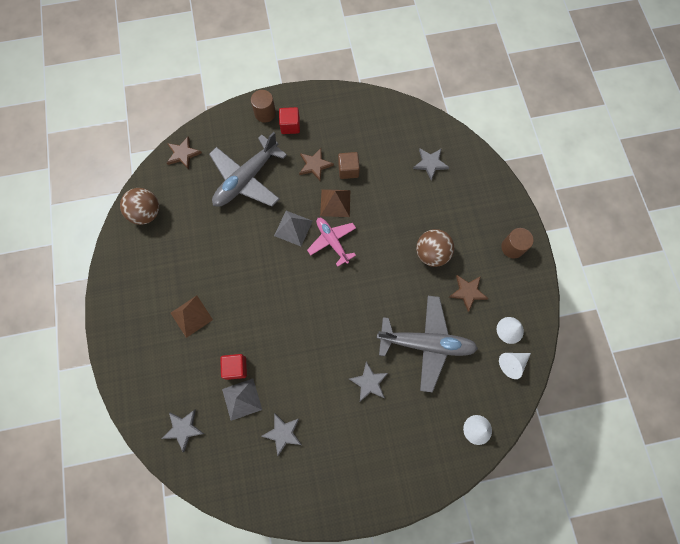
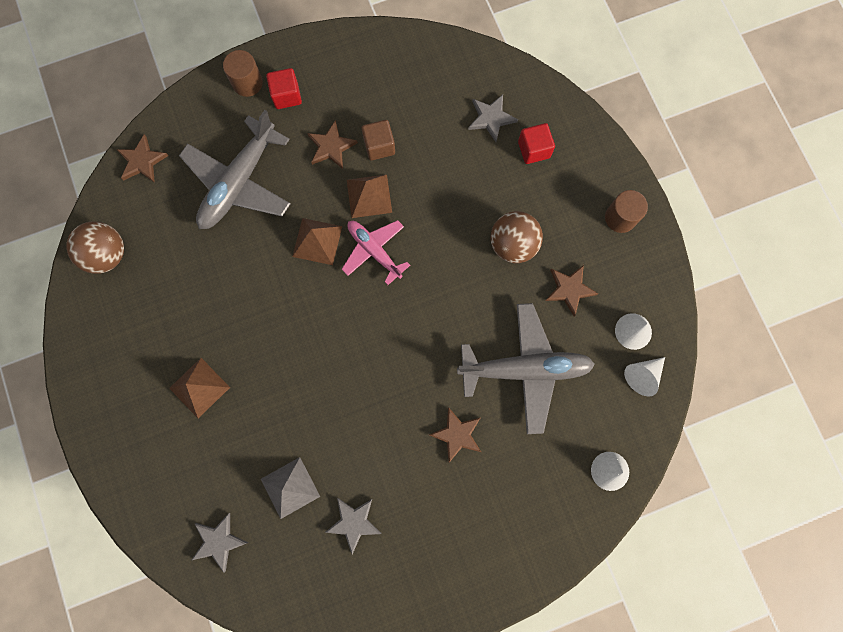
camera: 10 degrees left, 5 degrees up
red cube [220,354,247,380] -> red cube moved to [518,123,555,164]
grey pyramid [274,211,313,246] -> brown pyramid [292,218,342,265]
grey star [349,361,388,401] -> brown star [430,407,481,463]

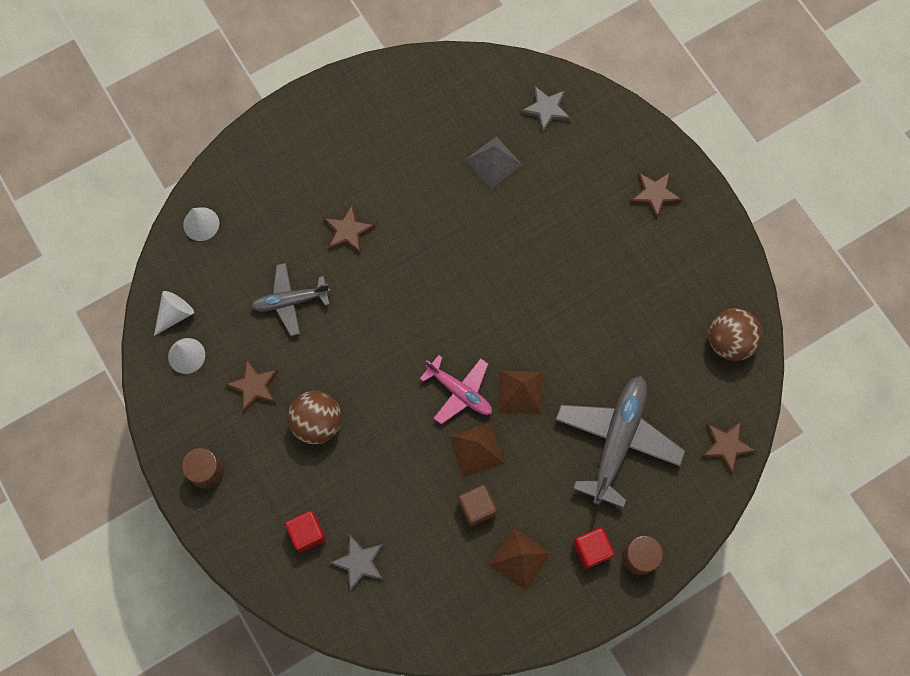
camera: 170 degrees right, 5 degrees down
brown pyramid [169,358,230,418] -> brown pyramid moved to [489,528,551,590]
brown star [307,120,358,169] -> brown star moved to [630,172,682,220]
grey star [325,498,382,554] -> none
grey plane [457,303,595,434] -> grey plane [251,263,330,336], size x0.60

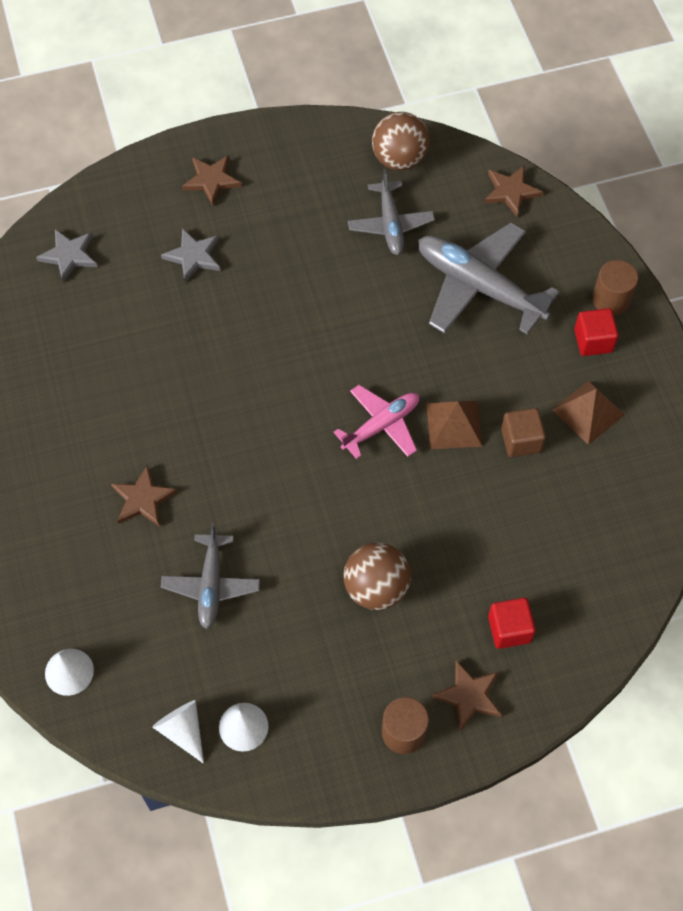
camera: 75 degrees left, 10 degrees down
brown star [225,359,278,413] -> brown star moved to [432,660,502,731]
grey star [330,535,383,592] -> grey star moved to [161,228,220,282]
grey pyramid [465,136,522,189] -> none
brown pyramid [498,370,543,414] -> none
none -> grey plane [348,169,435,255]

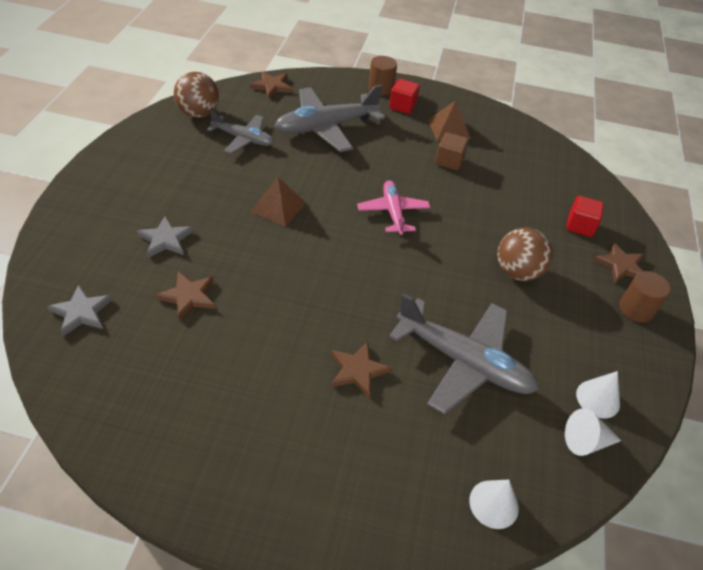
camera: 65 degrees left, 15 degrees down
grey plane [161,523,260,629] -> grey plane [389,293,539,414], size x1.66
brown star [182,155,242,206] -> brown star moved to [156,272,215,320]
brown pyramid [426,401,482,449] -> brown pyramid moved to [250,177,306,227]

